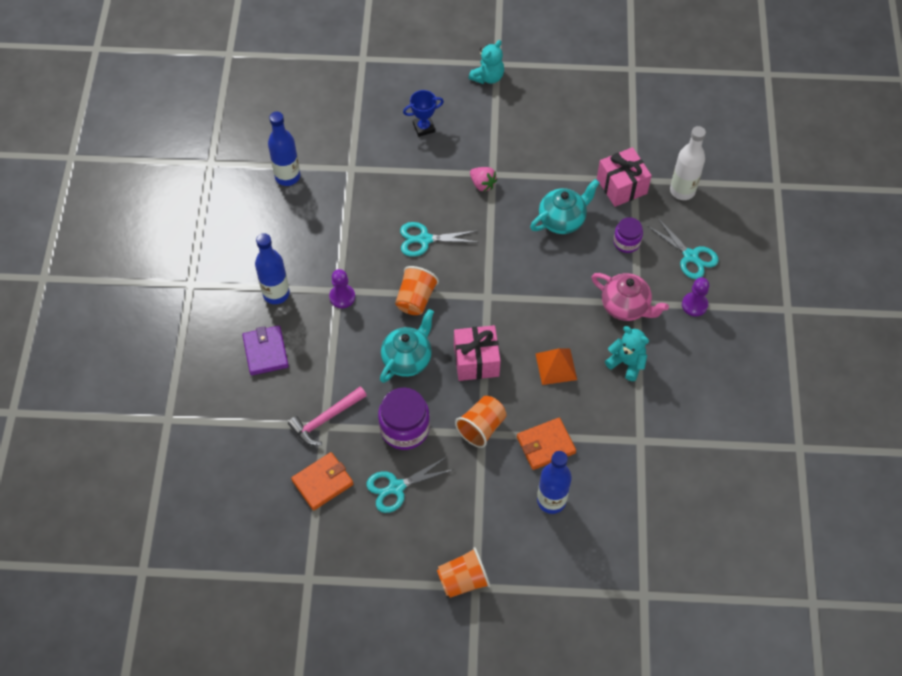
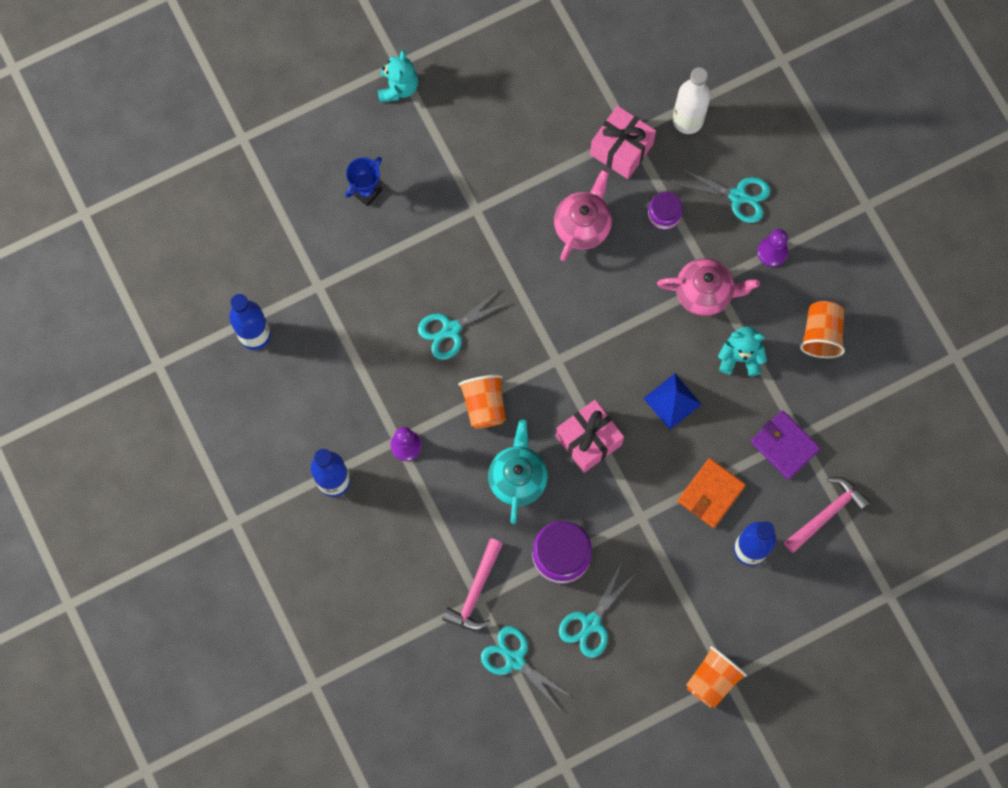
camera: 30 degrees left, 15 degrees up
purple wallet [242,326,289,376] -> purple wallet moved to [751,411,821,480]
orange wallet [291,452,353,511] -> turquoise scissors [481,626,572,712]
orange cup [455,396,507,448] -> orange cup moved to [800,301,845,358]
pink strawberry [470,167,497,192] -> none
turquoise teapot [530,179,600,234] -> pink teapot [554,169,612,261]
orange pyramid [536,348,577,385] -> blue pyramid [643,373,702,430]
none -> pink hammer [784,477,870,553]

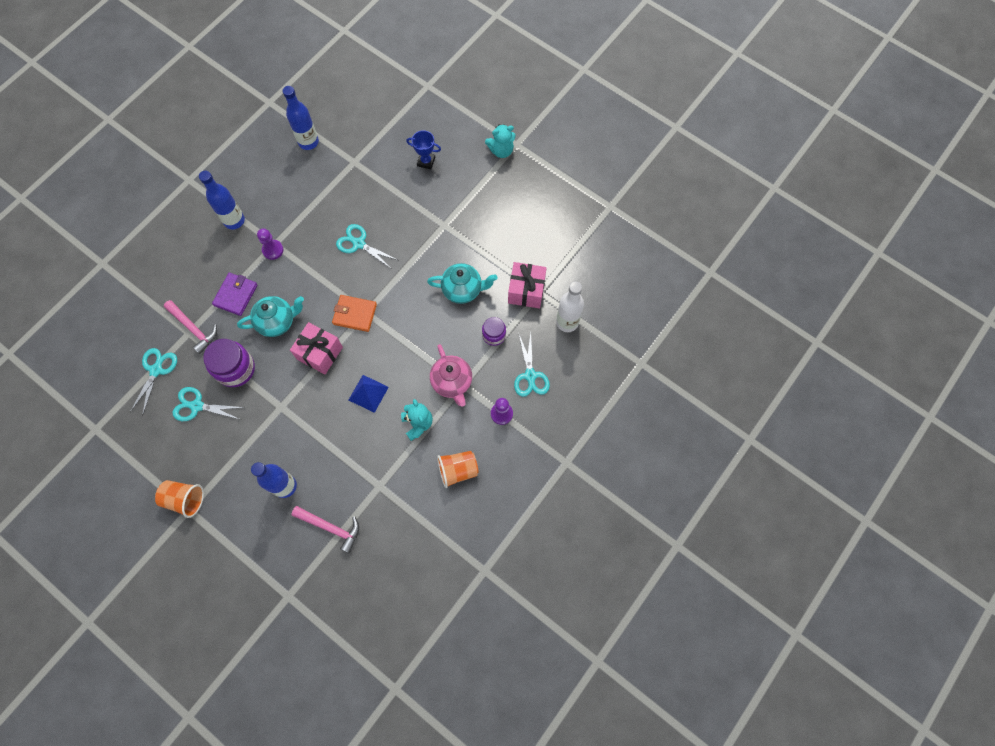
camera: 65 degrees right, 5 degrees down
pink hammer [442,538,503,630] -> pink hammer turned 135 degrees counterclockwise [164,300,217,354]
orange cup [459,375,506,429] -> none
pink teapot [554,169,612,261] -> turquoise teapot [427,263,498,304]
orange wallet [678,458,746,528] -> orange wallet moved to [332,295,377,332]
purple wallet [751,411,821,480] -> purple wallet moved to [212,273,258,316]

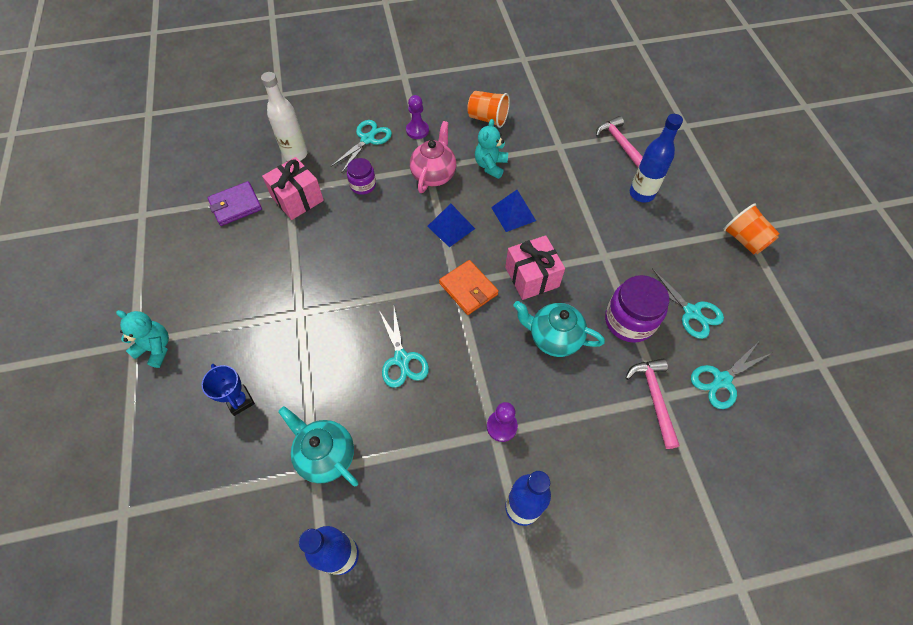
camera: 140 degrees left, 10 degrees down
purple wallet [212,273,258,316] -> purple wallet moved to [208,181,262,226]
turquoise teapot [427,263,498,304] -> turquoise teapot moved to [278,406,358,487]
none -> blue pyramid [427,203,475,247]

